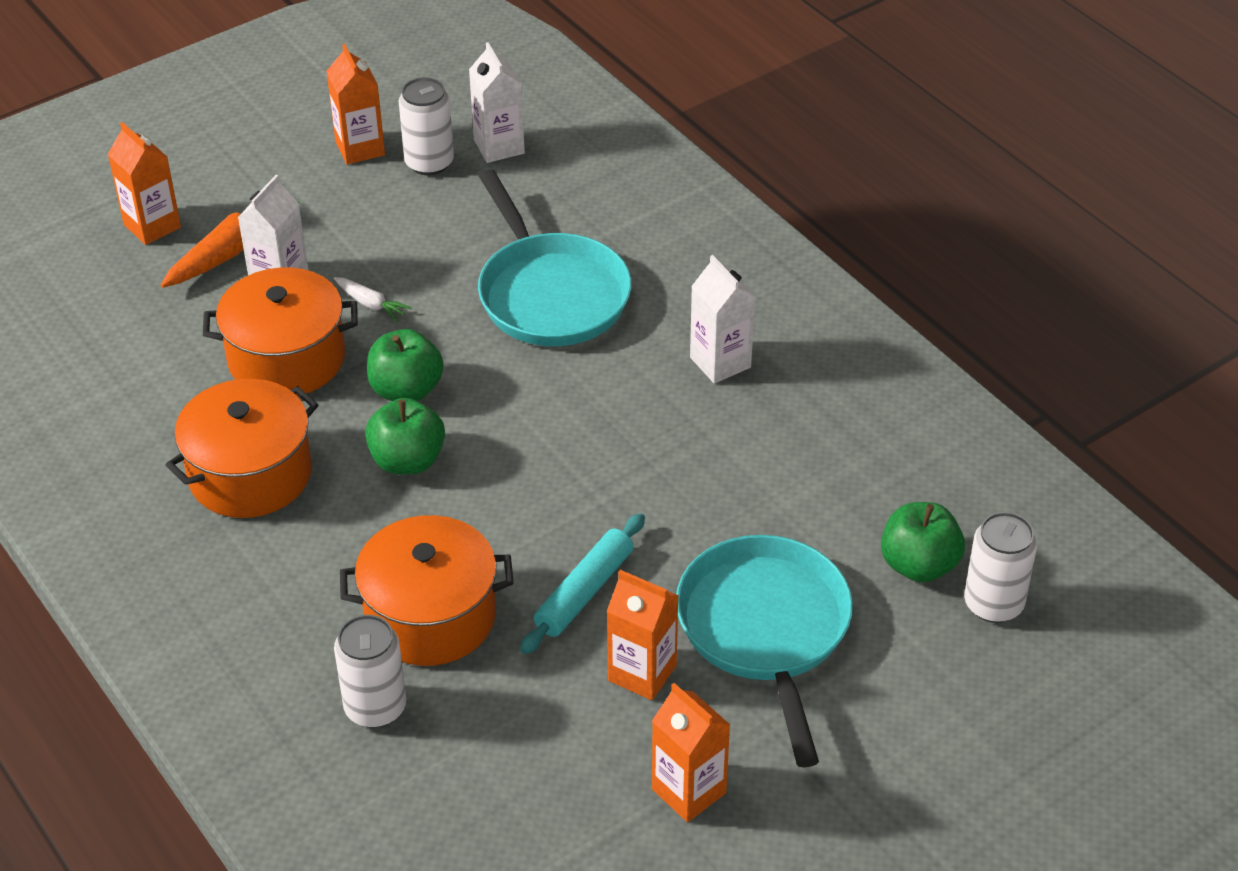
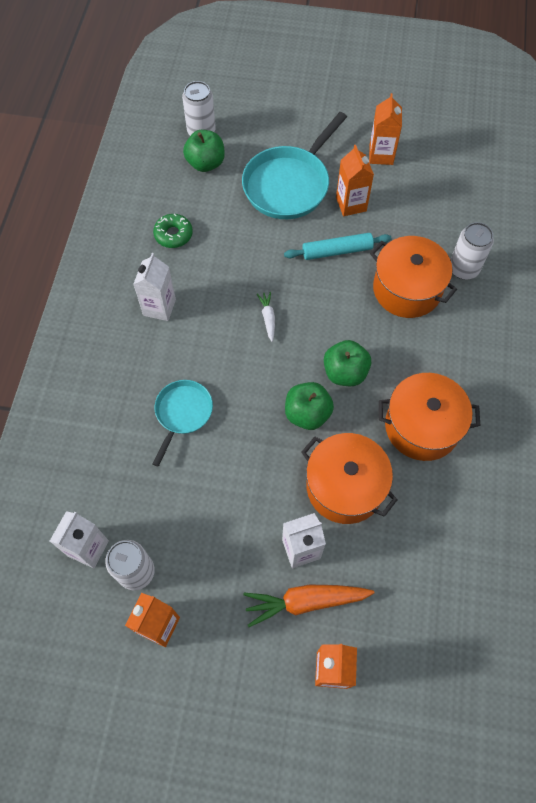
camera: 135 degrees left, 20 degrees up
white carrot [334,277,412,322] -> white carrot moved to [257,292,275,342]
turquoise pan [478,170,632,346] -> turquoise pan [152,380,213,467], size x0.58
none -> green donut [153,213,193,248]

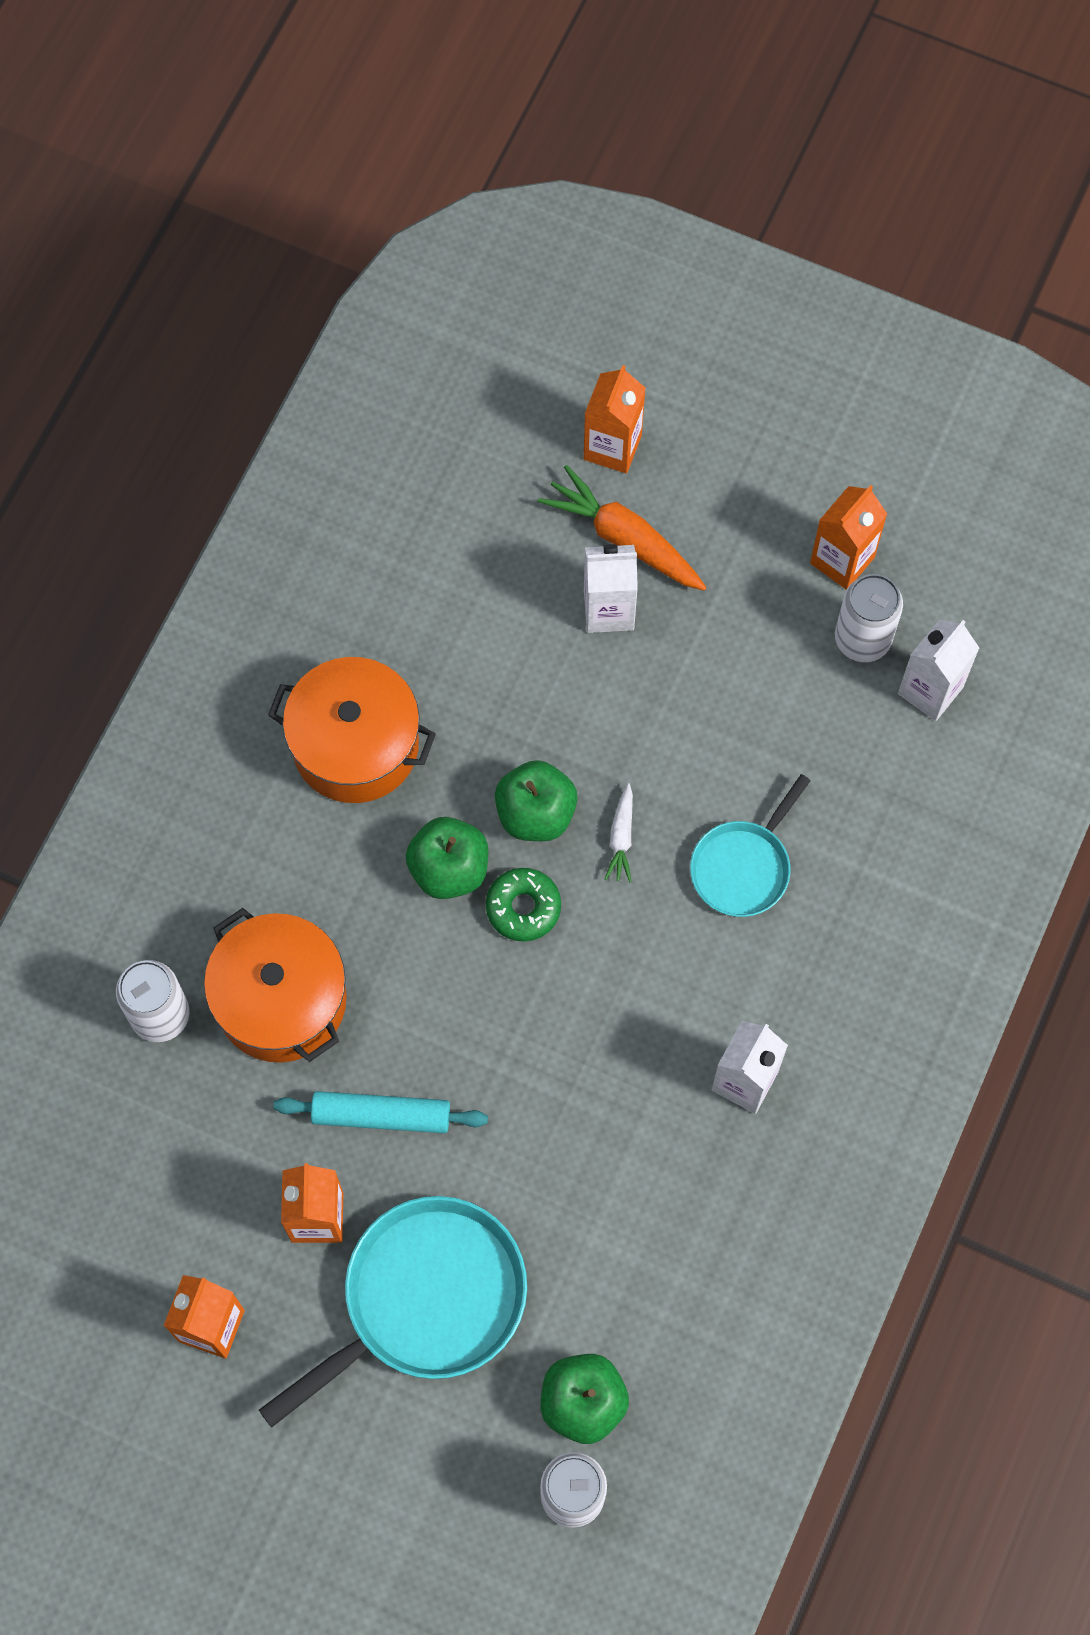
camera: 165 degrees left, 5 degrees up
green donut [153,213,193,248] -> green donut moved to [486,868,561,942]
orange carrot [243,584,374,627] -> orange carrot turned 150 degrees counterclockwise [538,465,707,590]
white carrot [257,292,275,342] -> white carrot moved to [605,783,633,882]
orange pot [301,433,398,524] -> none

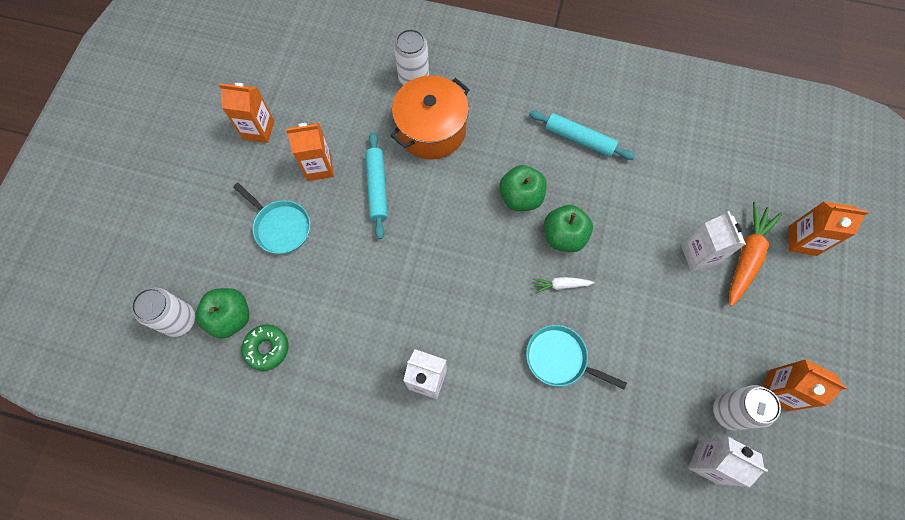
camera: 80 degrees right, 0 degrees up
turquoise pan [259,1196,527,1428] -> turquoise pan [233,183,310,254], size x0.58
orange pot [268,657,436,803] -> turquoise rolling pin [529,110,635,160]
green donut [486,868,561,942] -> green donut moved to [242,325,288,371]

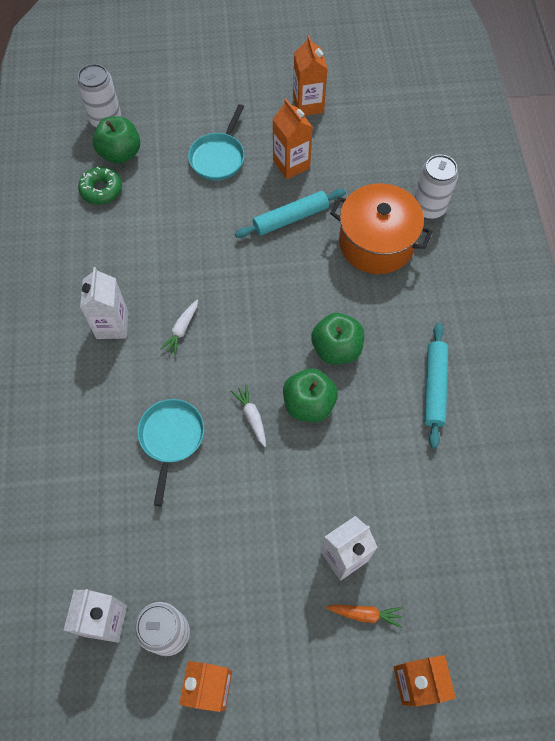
camera: 70 degrees right, 5 degrees down
orange carrot [729,202,782,306] -> orange carrot [326,604,403,628], size x0.52
none -> white carrot [160,300,198,356]

